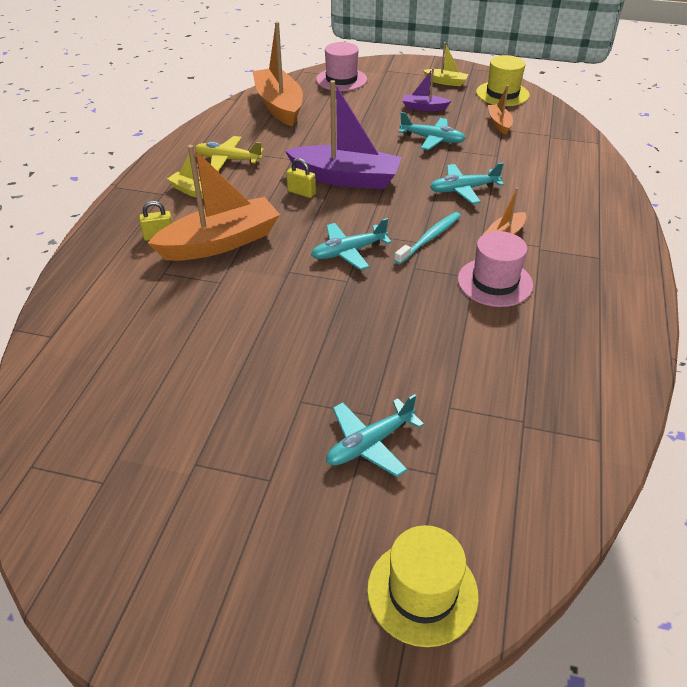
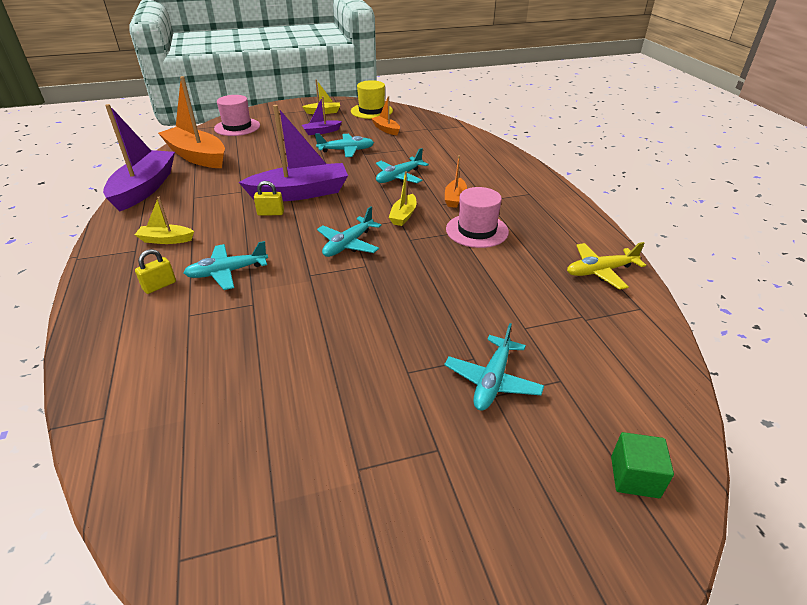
camera: 30 degrees left, 5 degrees down
orange boat [148,145,280,261] -> turquoise plane [184,241,268,290]
yellow plane [195,136,264,171] -> yellow plane moved to [567,242,646,290]
yellow hat [367,525,479,647] -> green cube [611,432,674,498]
turquoise toothbrush [394,212,461,264] -> yellow boat [389,171,417,226]
none -> purple boat [103,104,175,211]

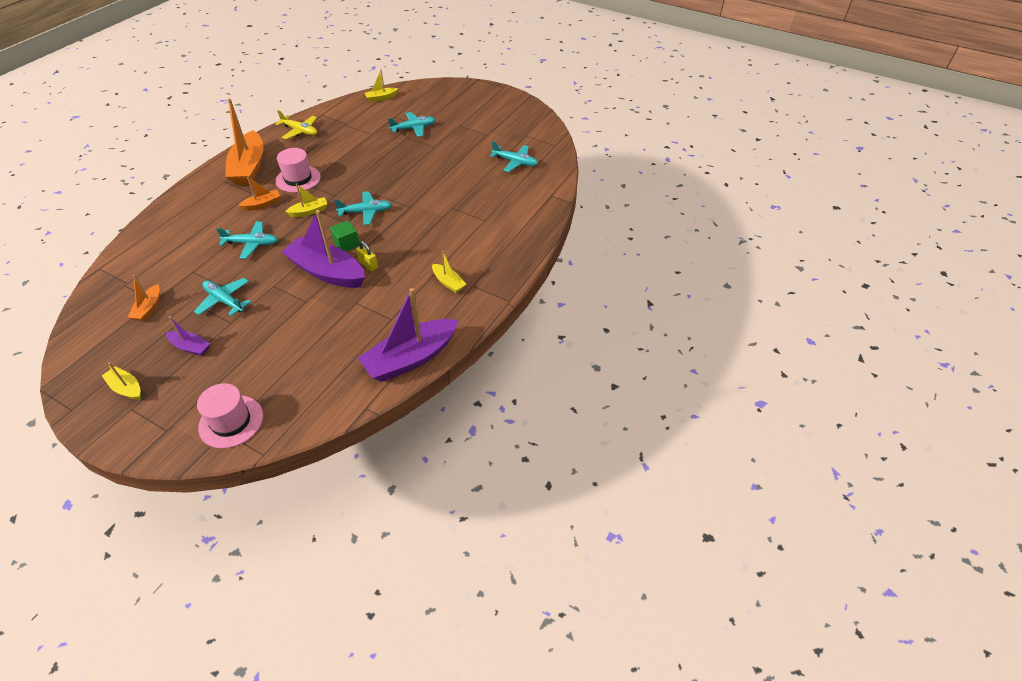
camera: 135 degrees left, 10 degrees up
yellow padlock [135,249,176,294] -> none
orange boat [158,76,225,168] -> orange boat moved to [225,99,264,185]
turquoise plane [184,241,268,290] -> turquoise plane moved to [490,141,538,172]
yellow hat [351,80,393,119] -> none
green cube [611,432,674,498] -> green cube moved to [330,220,359,251]
none -> yellow boat [365,70,398,102]

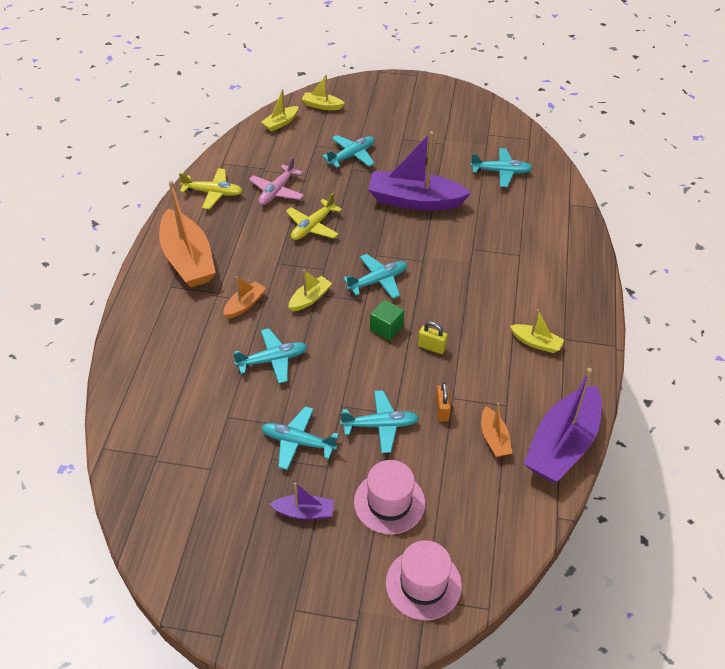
camera: 20 degrees left, 0 degrees up
yellow boat [102,362,141,400] -> yellow boat moved to [302,75,345,110]
orange boat [128,275,160,321] -> orange boat moved to [481,402,512,457]
pink hat [275,148,321,192] -> pink hat moved to [354,460,425,535]
purple boat [281,210,365,288] -> purple boat moved to [368,131,471,210]
none -> pink plane [249,157,304,205]
none -> yellow plane [286,193,342,240]
none -> turquoise plane [340,390,419,453]
none -> orange padlock [435,383,451,422]

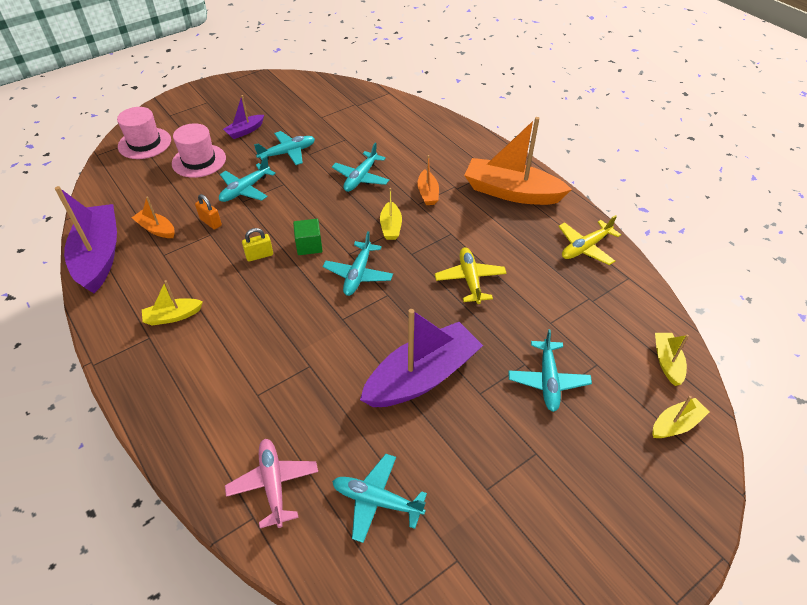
camera: 135 degrees right, 0 degrees up
pink plane [249,157,304,205] -> pink plane moved to [225,439,318,528]
turquoise plane [470,148,532,187] -> turquoise plane turned 60 degrees clockwise [332,454,427,543]

